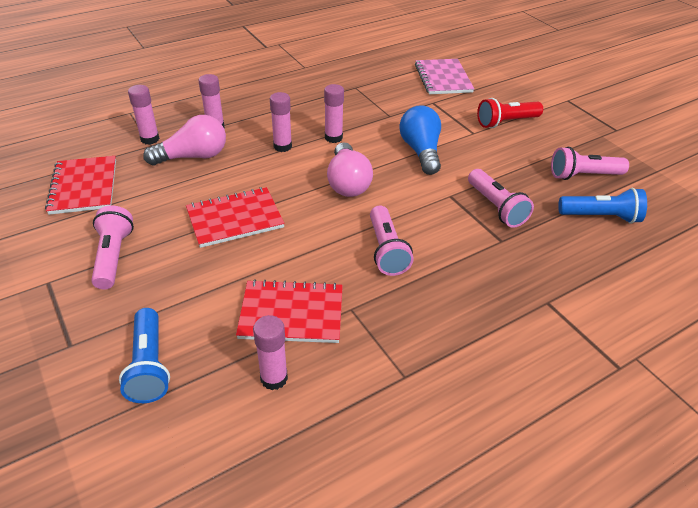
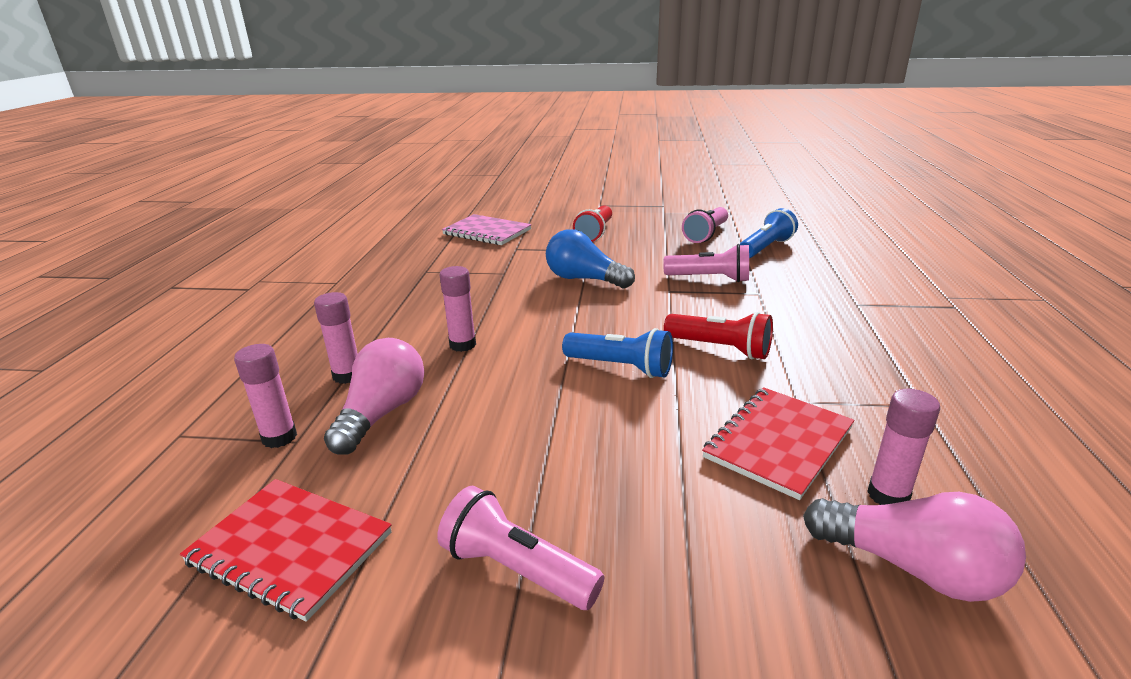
camera: 50 degrees left, 15 degrees down
blue flashlight [119,308,170,403] -> blue flashlight moved to [562,328,673,378]
red notebook [186,187,285,248] -> none
pink glue stick [324,84,344,143] -> none
pink light bulb [327,142,373,197] -> pink light bulb moved to [803,492,1026,602]
pink flashlight [370,205,414,276] -> red flashlight [664,312,773,359]

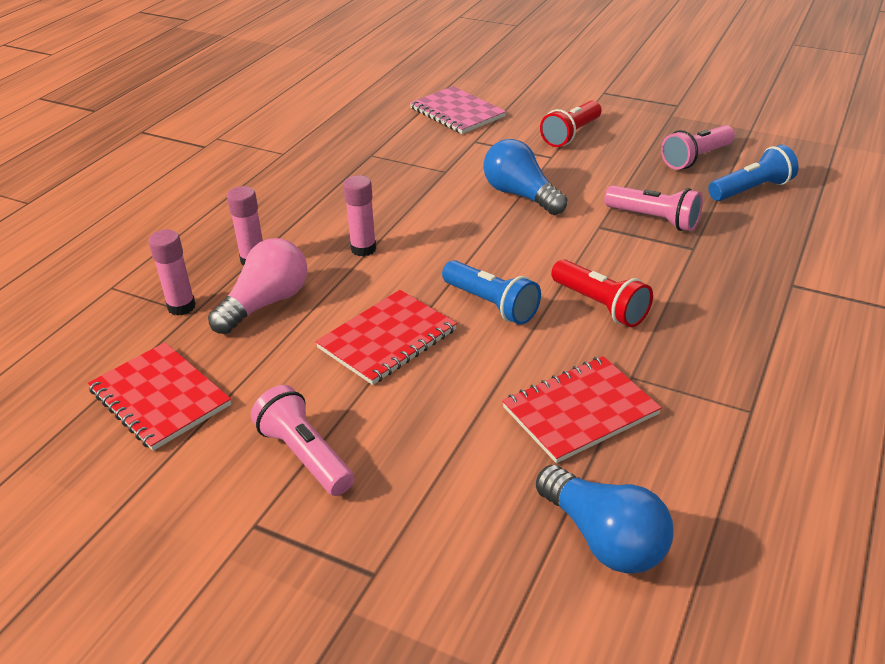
camera: 20 degrees right, 10 degrees up
pink light bulb [803,492,1026,602] -> blue light bulb [536,465,673,574]
pink glue stick [867,389,940,505] -> none
none -> red notebook [315,290,457,385]

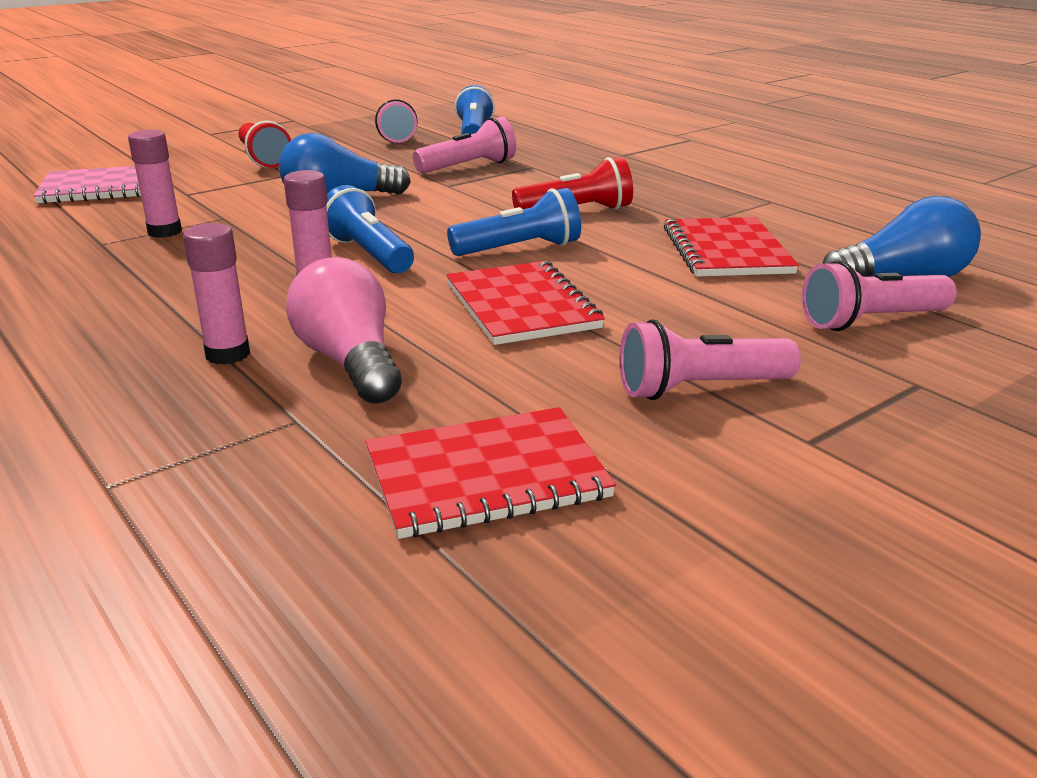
camera: 65 degrees left, 10 degrees down
pink glue stick [148,230,196,316] -> pink glue stick moved to [128,130,182,238]
none -> blue flashlight [326,185,414,273]
none -> pink flashlight [802,261,957,331]

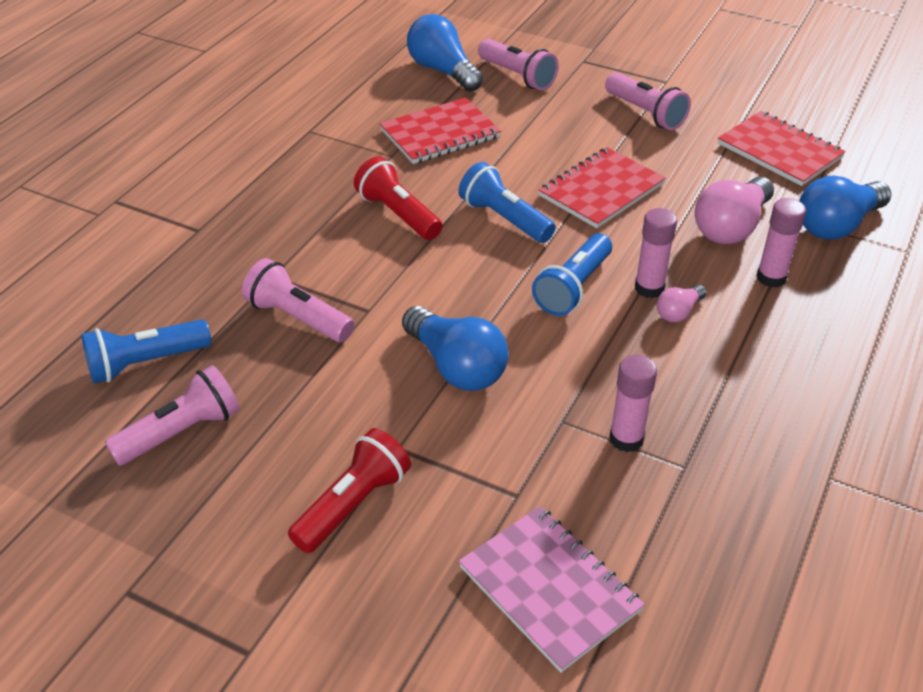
camera: 115 degrees left, 15 degrees up
none -> pink light bulb [657,285,706,322]
none -> blue light bulb [800,176,891,240]

